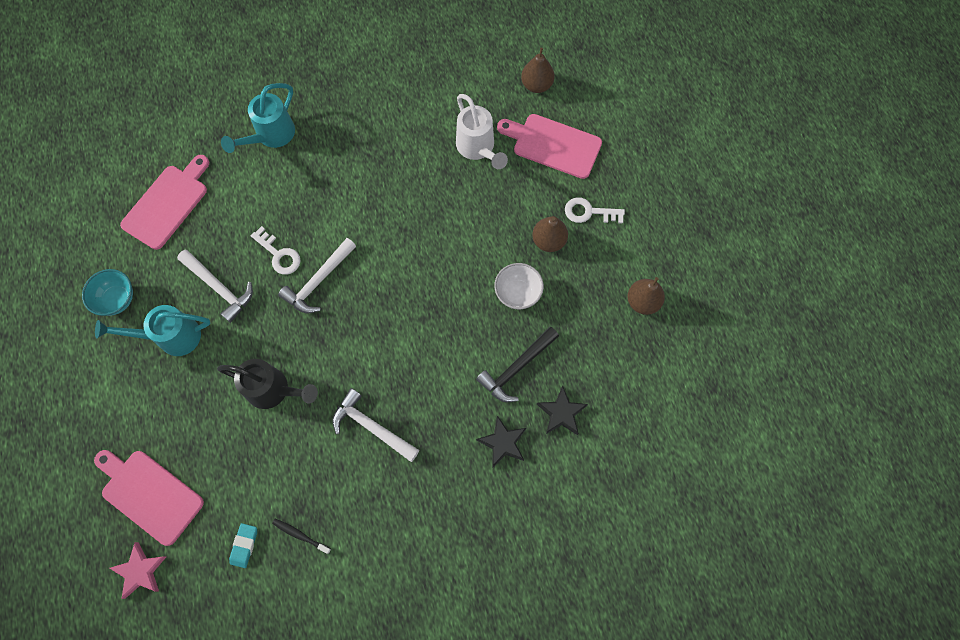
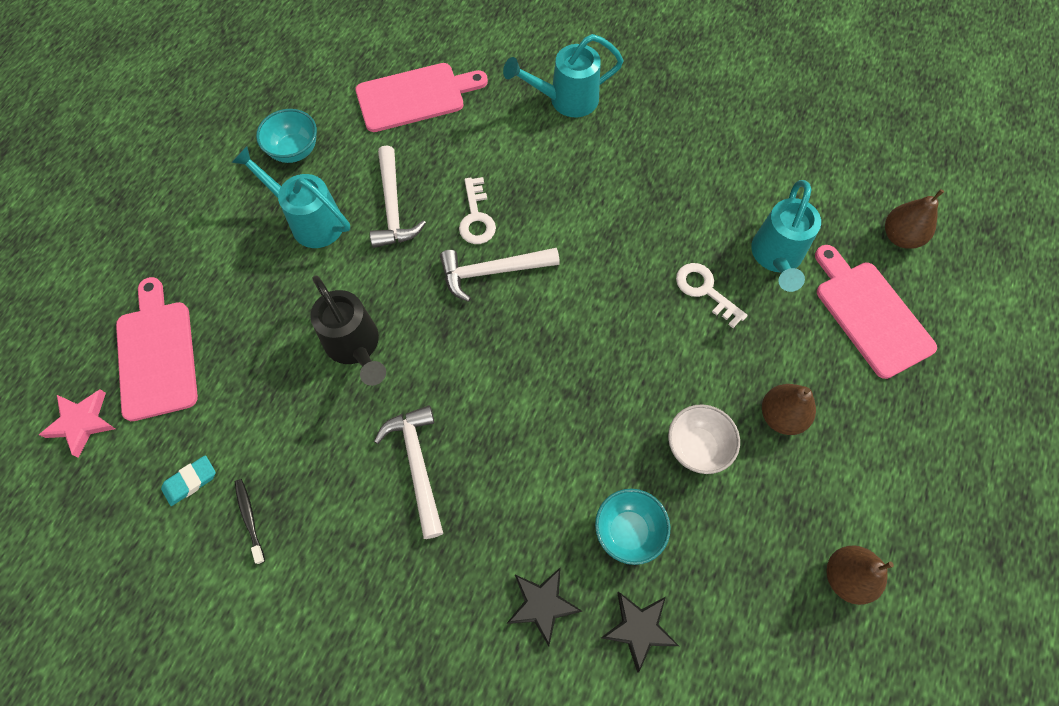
camera: 40 degrees right, 5 degrees down
white watering can [456,94,508,169] -> turquoise watering can [751,180,821,292]
black hammer [476,327,559,402] -> turquoise bowl [595,489,670,565]
white key [565,197,625,224] -> white key moved to [676,263,748,328]

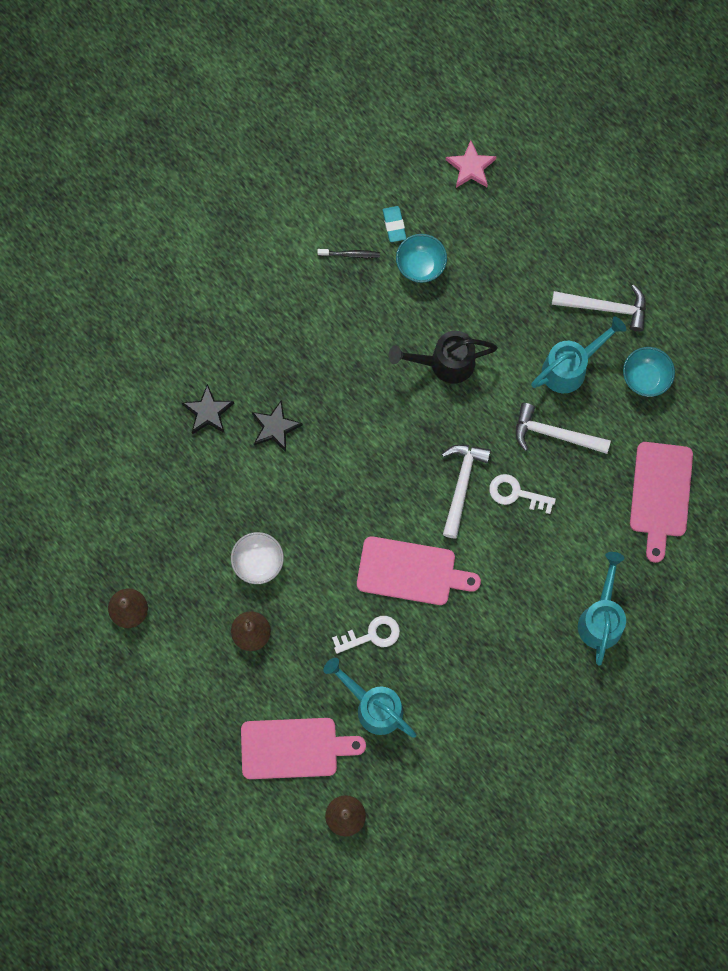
camera: 115 degrees right, 10 degrees up
pink cutting board [116,277,198,421] -> pink cutting board moved to [357,536,481,605]
white hammer [374,405,443,539] -> white hammer moved to [552,285,646,331]
turquoise bowl [595,489,670,565] -> turquoise bowl moved to [396,234,447,283]
black star [601,592,679,673] -> black star moved to [252,400,303,452]

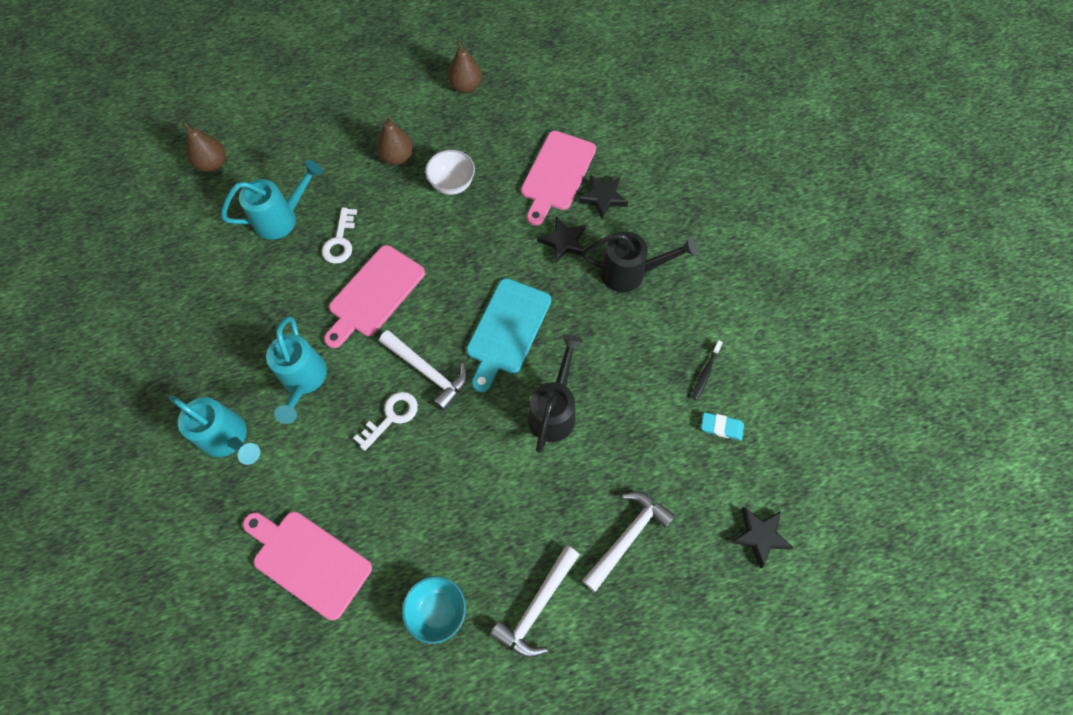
camera: 115 degrees right, 10 degrees down
pink cutting board [241,718,366,779] -> pink cutting board moved to [521,131,596,226]
turquoise bowl [396,234,447,283] -> none
pink star [446,140,497,188] -> black star [730,507,793,568]
white hammer [515,403,611,454] -> white hammer moved to [582,491,675,592]
turquoise watering can [531,316,626,393] -> turquoise watering can moved to [266,316,327,424]
none -> turquoise cutting board [466,278,551,392]
none -> black watering can [582,232,698,292]

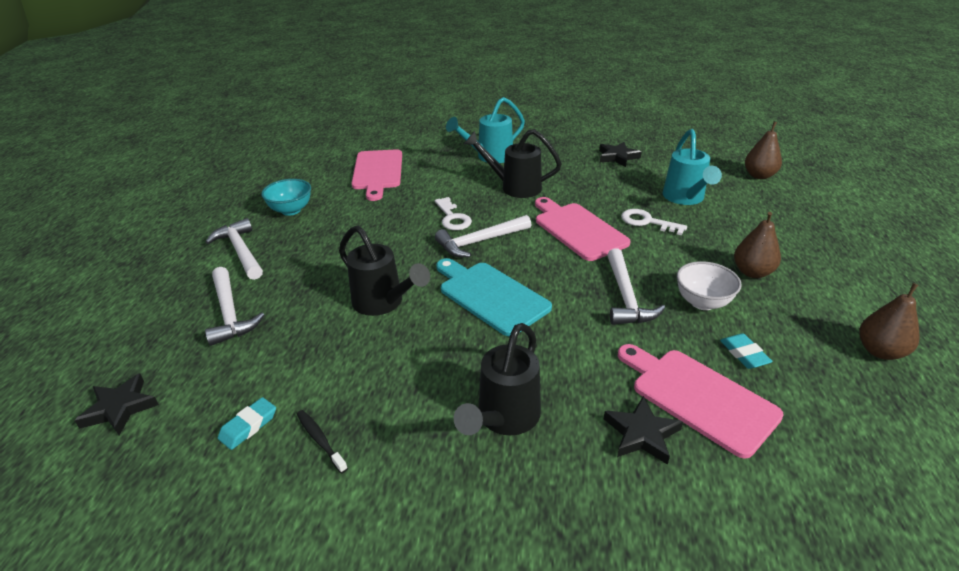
camera: 115 degrees right, 30 degrees down
pink cutting board [243,511,372,620] -> pink cutting board turned 120 degrees clockwise [351,149,402,201]
turquoise watering can [266,316,327,424] -> black watering can [464,129,562,198]
black star [537,216,586,264] -> black star moved to [599,142,642,167]
none -> white hammer [607,249,665,325]
none -> turquoise eraser [720,333,773,369]

